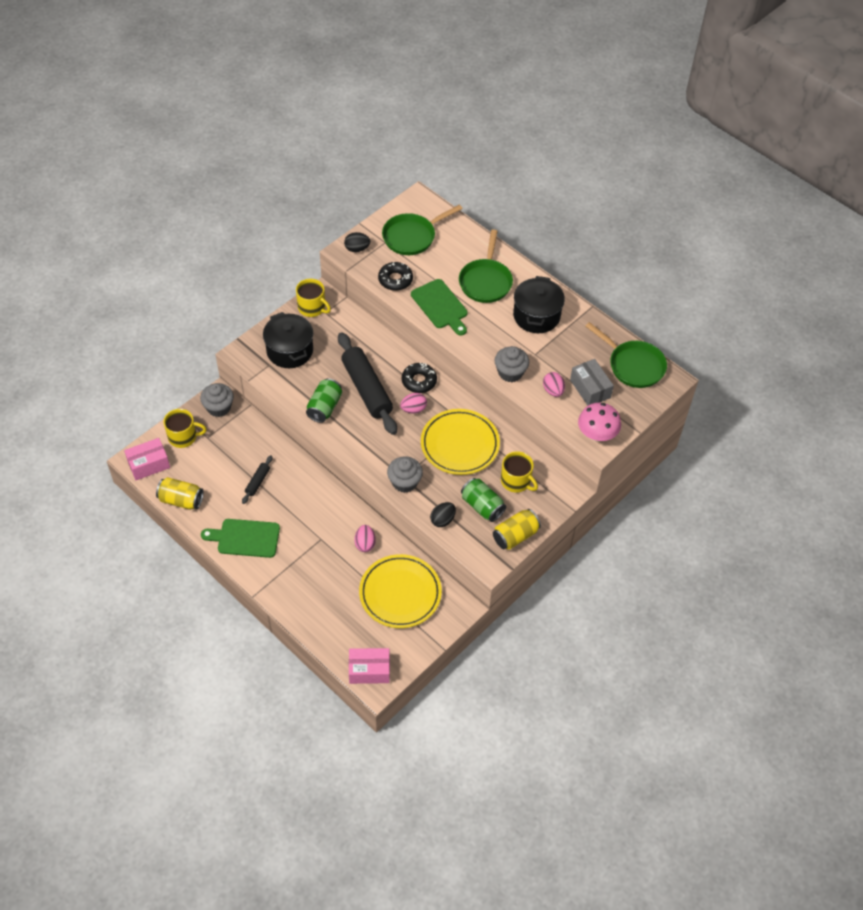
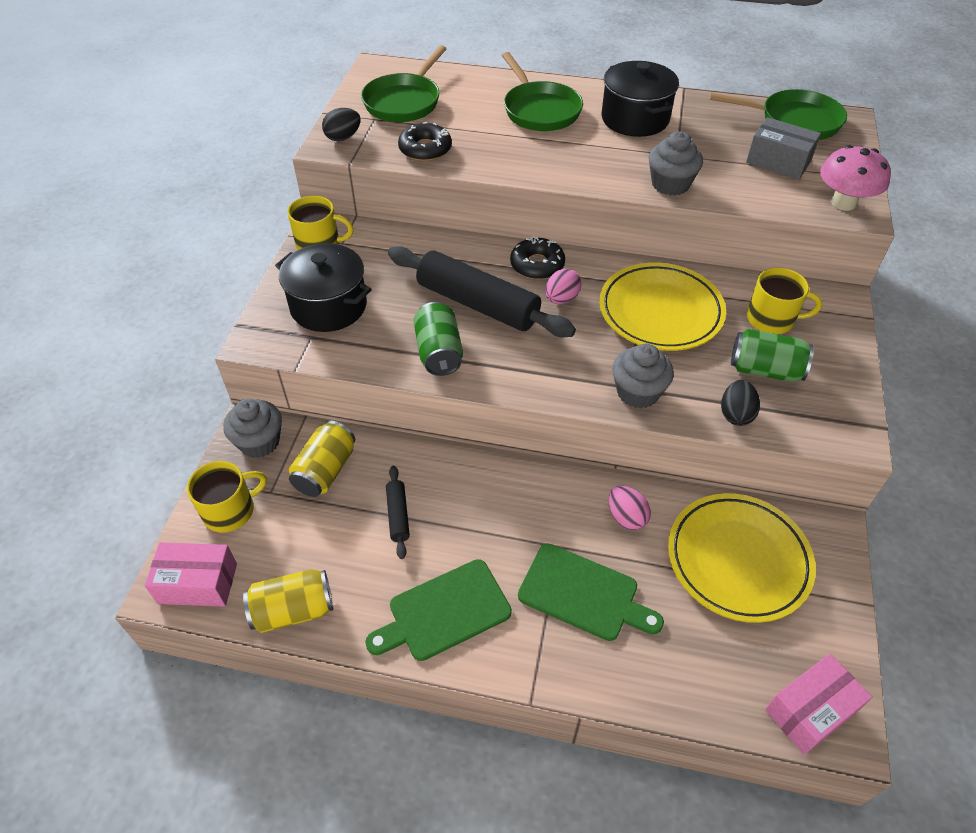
camera: 30 degrees left, 5 degrees down
pink box [124,438,170,480] -> pink box turned 60 degrees clockwise [145,542,237,607]
green cutting board [411,279,468,336] -> green cutting board moved to [518,544,664,641]
yellow can [493,509,541,550] -> yellow can moved to [289,421,355,497]
pink egg [543,372,565,397] -> none

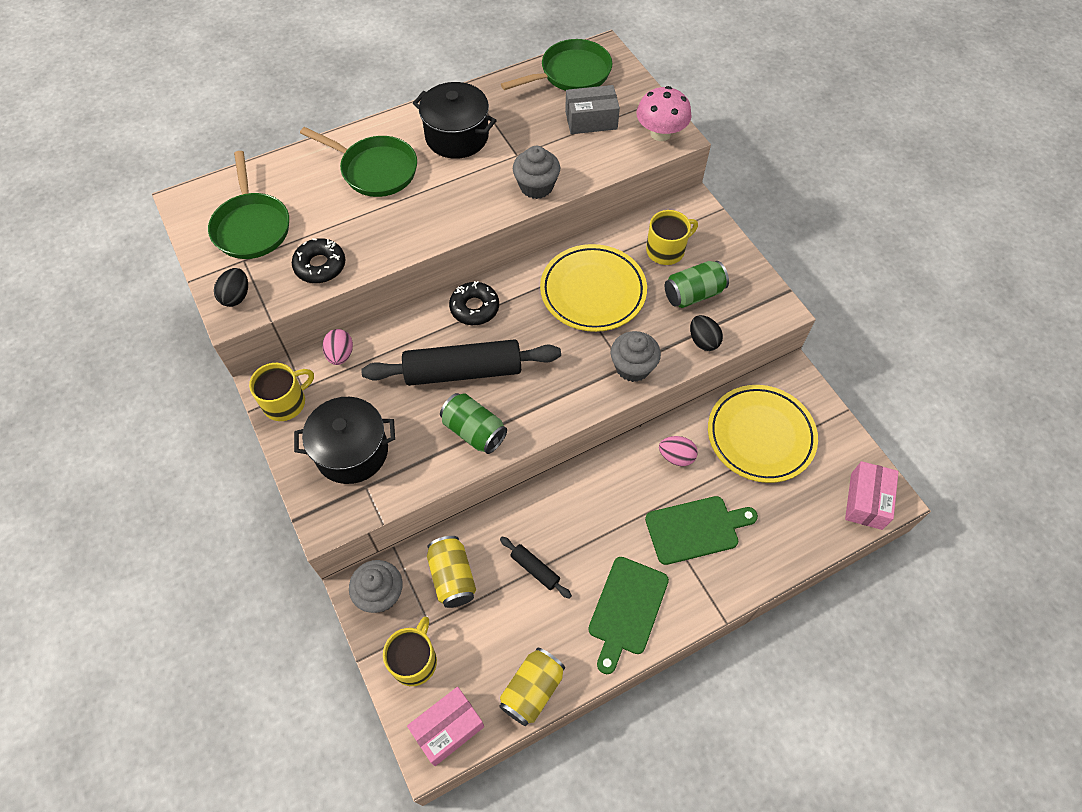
camera: 40 degrees left, 10 degrees up
pink egg [545,269,582,304] -> pink egg moved to [322,329,353,365]

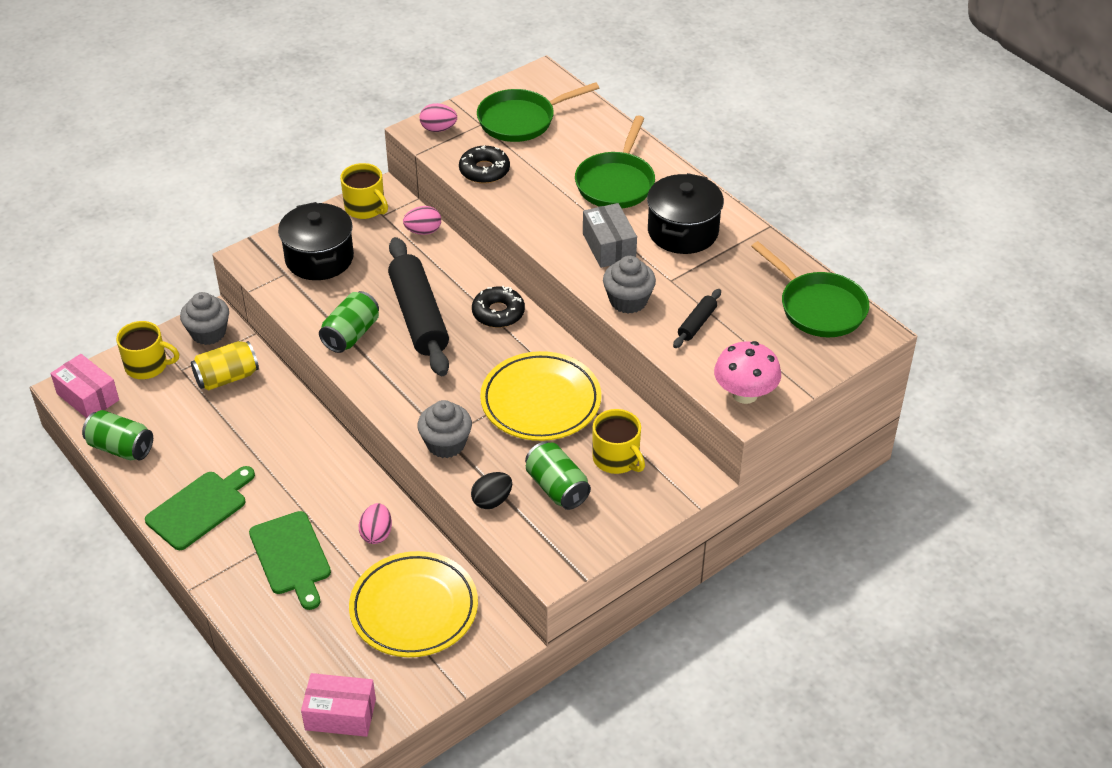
camera: 80 degrees right, 15 degrees down
black egg [214,268,248,307] -> pink egg [420,103,457,132]
yellow can [499,648,565,726] -> green can [82,410,153,461]
black rolling pin [500,537,572,599] -> black rolling pin moved to [673,289,721,348]
grey box [565,85,620,134] -> grey box moved to [583,203,637,268]
green cutting board [588,557,669,674] -> green cutting board turned 120 degrees clockwise [145,466,255,550]

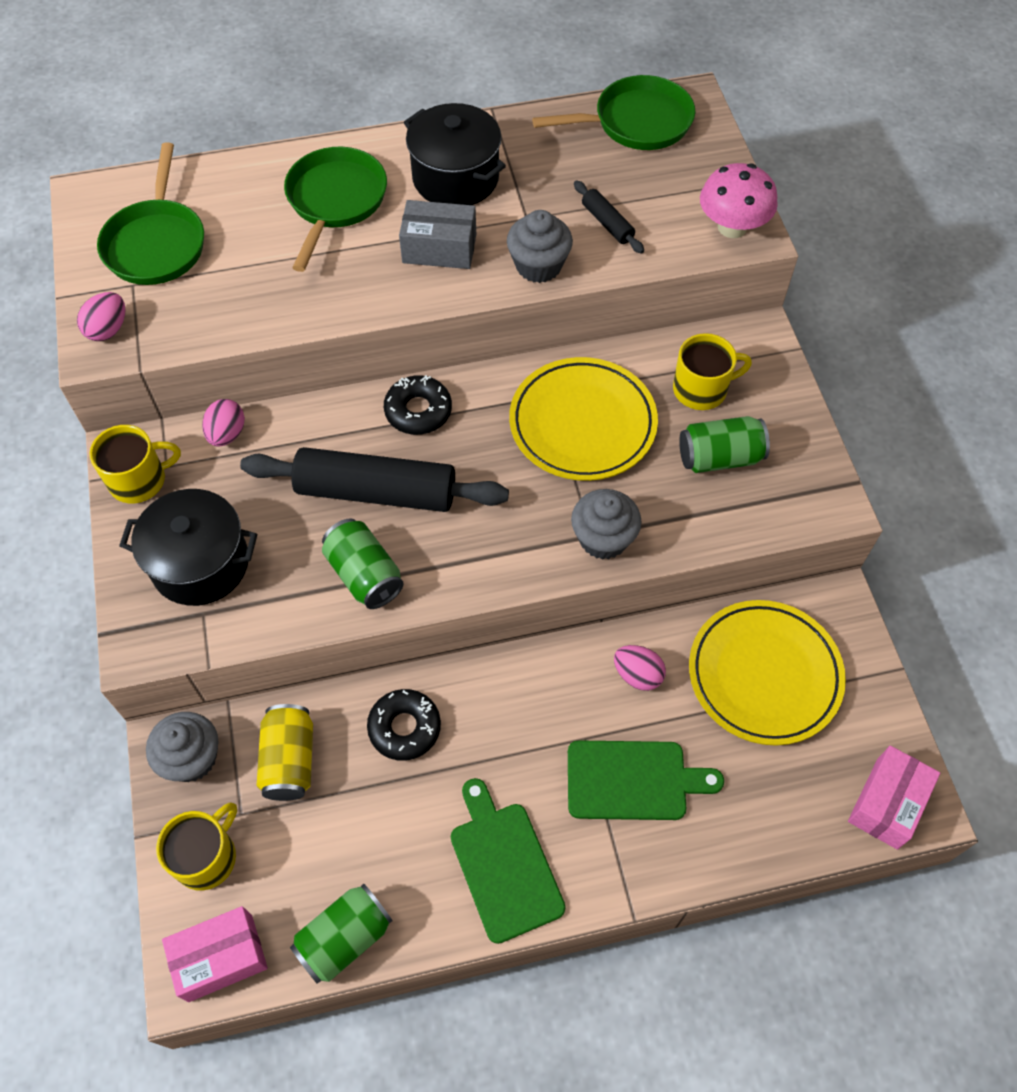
camera: 65 degrees left, 15 degrees up
black donut [459,145,510,184] -> black donut moved to [367,689,441,761]
black egg [471,472,512,509] -> none
green pan [575,115,655,208] -> green pan turned 120 degrees counterclockwise [284,147,387,272]

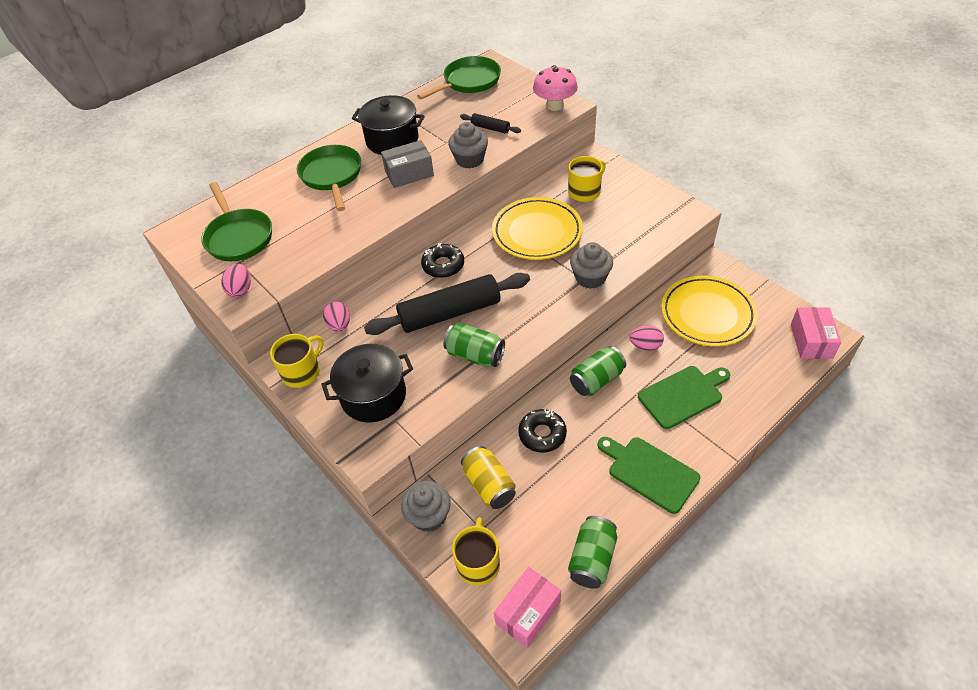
camera: 25 degrees left, 10 degrees down
green can [679,416,770,473] -> green can moved to [570,346,626,396]

